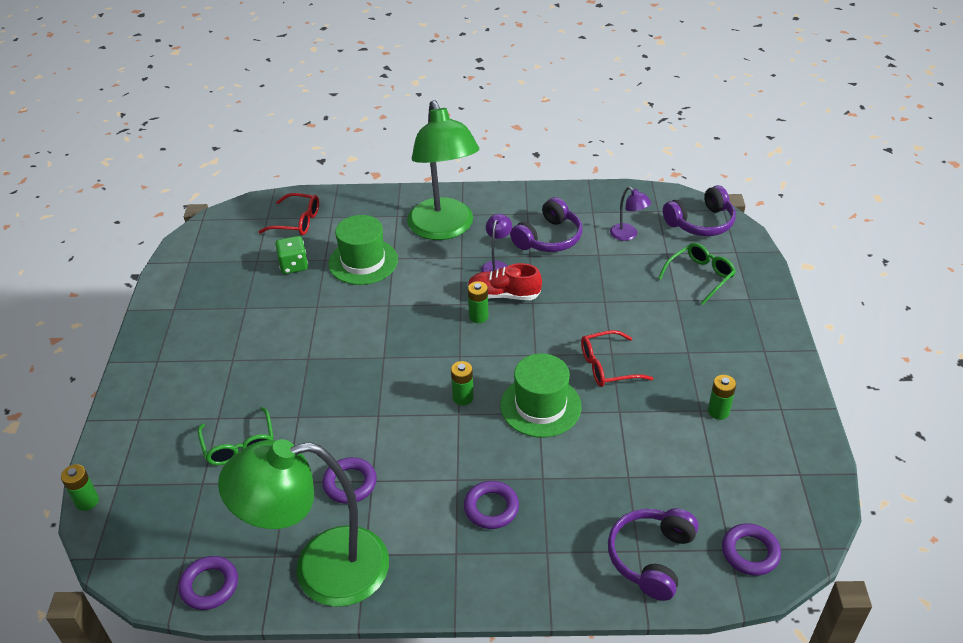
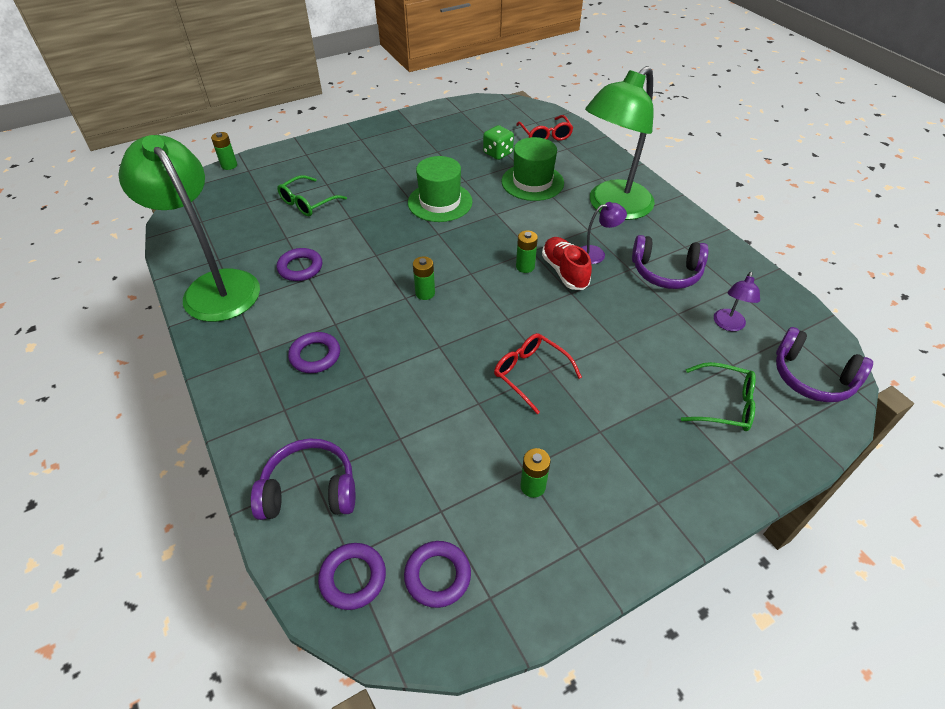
camera: 60 degrees right, 5 degrees up
purple ring [178,556,238,610] -> purple ring moved to [404,541,471,608]
green hat [501,354,582,437] -> green hat moved to [408,156,473,222]

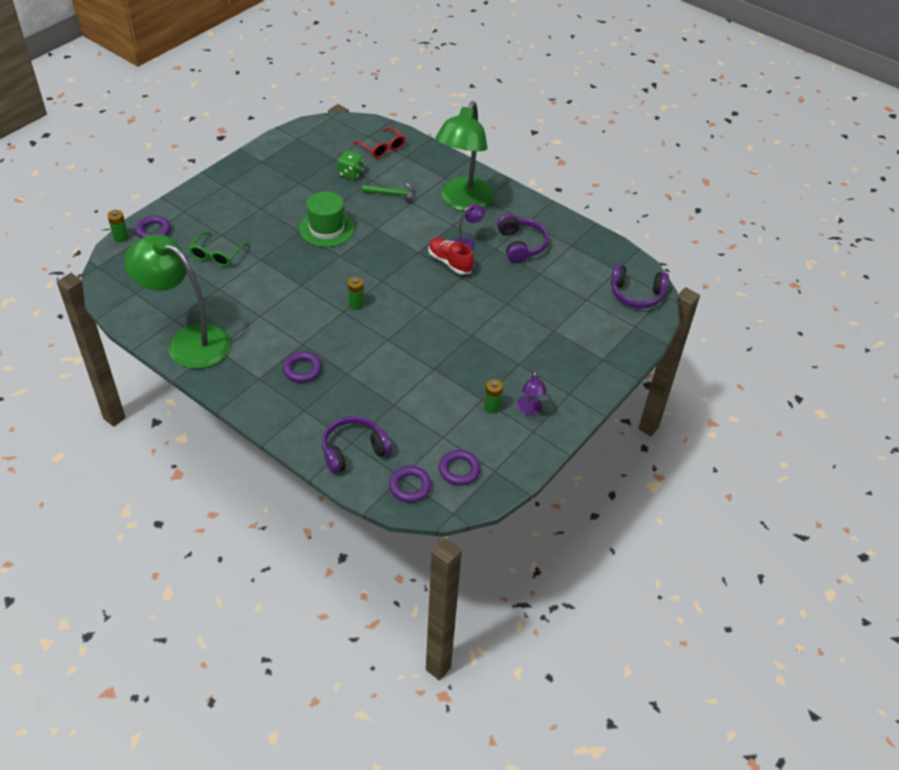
camera: 25 degrees left, 0 degrees up
purple ring [277,248,322,281] -> purple ring moved to [135,216,171,238]
red glasses [494,333,582,414] -> none
green hat [501,137,564,201] -> green hammer [362,183,414,203]
green battery [516,230,538,273] -> none
purple headphones [632,235,709,289] -> purple headphones turned 90 degrees counterclockwise [497,214,549,263]
green glasses [681,362,756,431] -> none
purple lamp [714,272,760,331] -> purple lamp moved to [517,371,547,415]

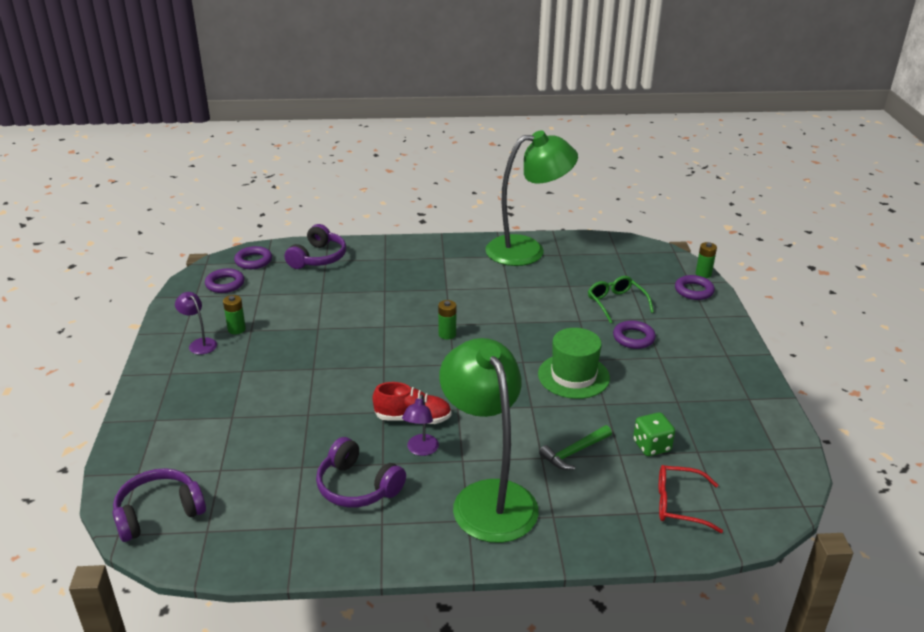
camera: 140 degrees right, 15 degrees down
purple ring [283,351,322,383] -> purple ring moved to [613,320,656,349]

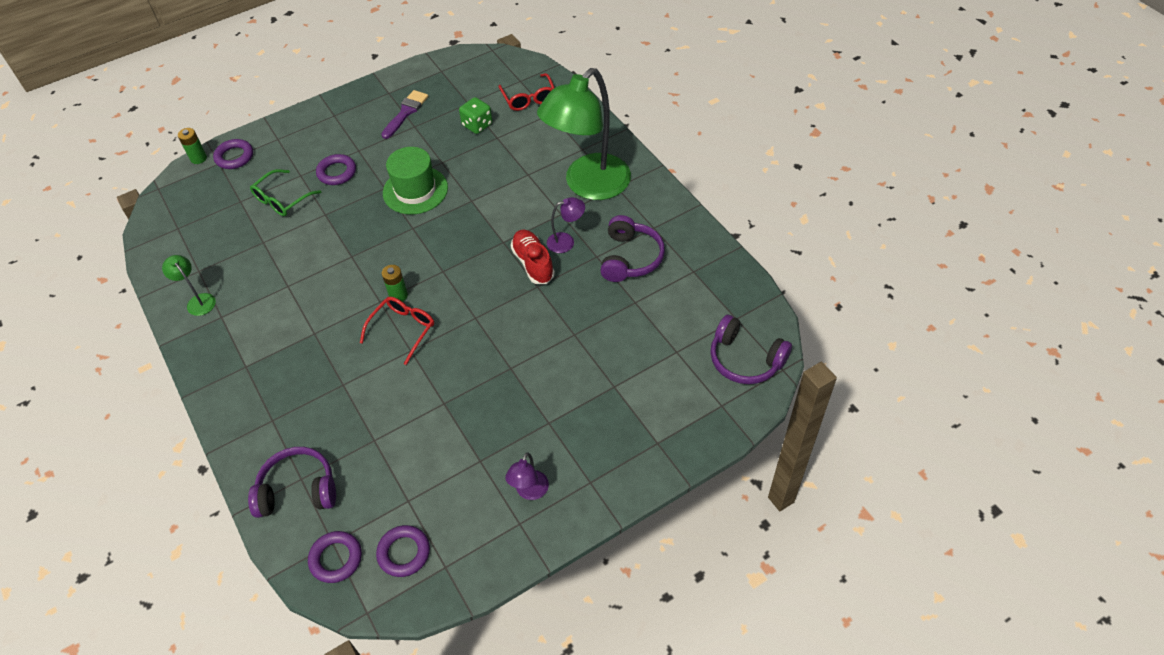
camera: 115 degrees left, 20 degrees up
green battery [223,295,246,334] -> none
green lamp [485,130,578,266] -> green lamp [162,255,216,316], size x0.40
green hammer [539,425,612,470] -> none
none -> red glasses [360,297,434,365]
none -> purple brush [381,90,428,139]

